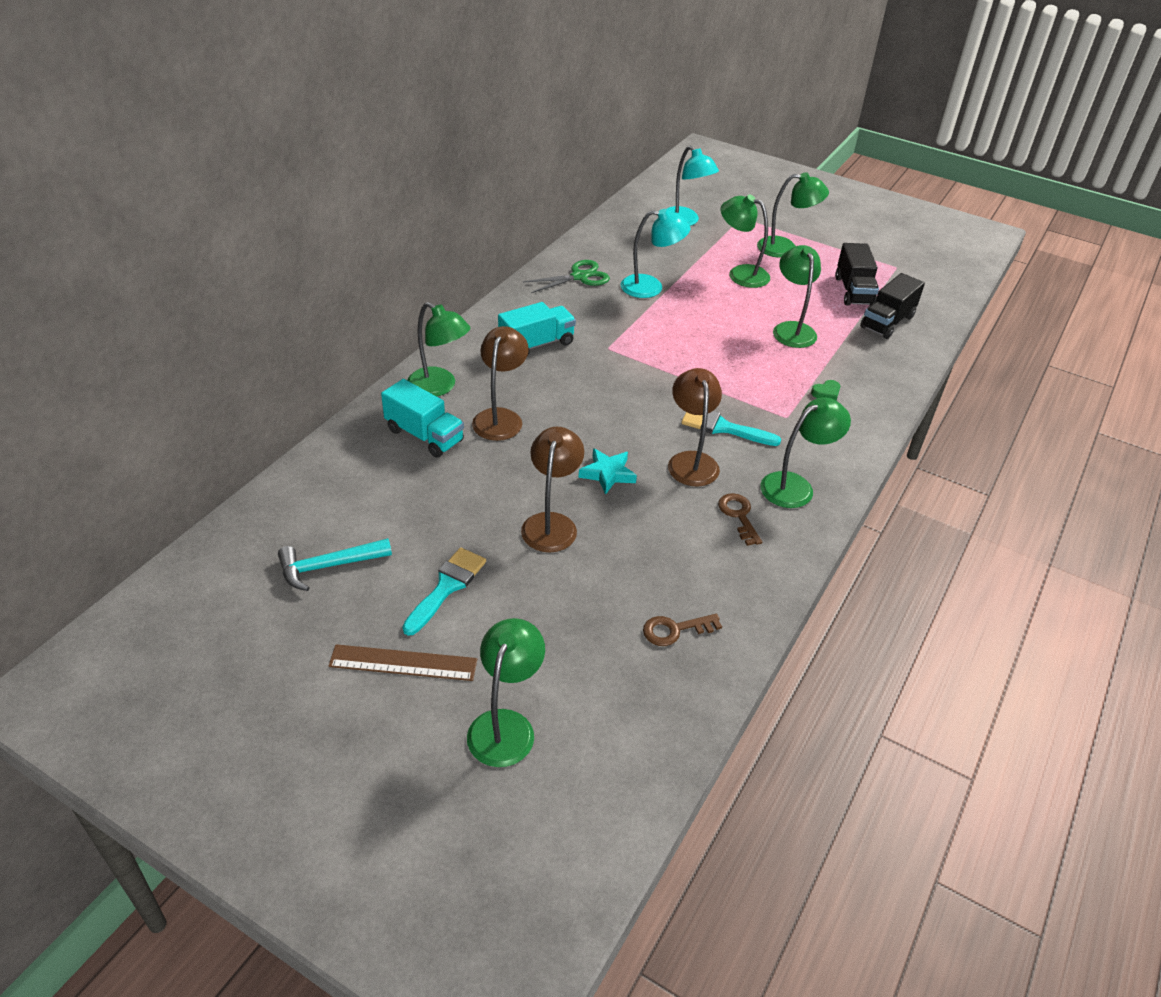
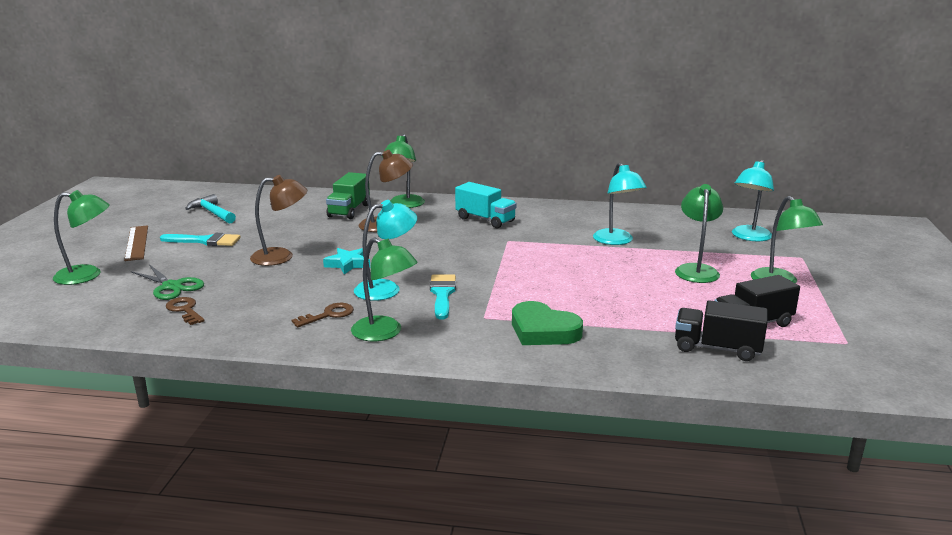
camera: 70 degrees right, 20 degrees down
turquoise truck [381,379,464,458] -> green truck [326,172,370,219]
green scissors [523,260,610,293] -> green scissors moved to [131,264,204,300]
brown lamp [668,368,722,487] -> turquoise lamp [354,200,417,301]
green lamp [773,245,821,348] -> none
green heart [811,380,840,401] -> green heart [512,301,583,345], size x2.32

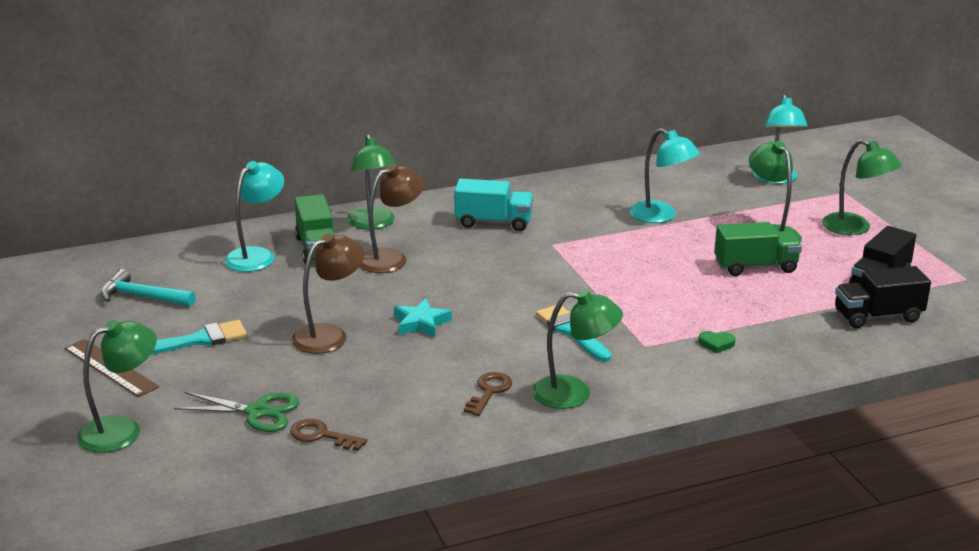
camera: 30 degrees left, 5 degrees up
turquoise lamp [354,200,417,301] -> turquoise lamp moved to [224,161,284,272]
green heart [512,301,583,345] -> green heart [698,331,736,353], size x0.43
none -> green truck [714,222,802,276]

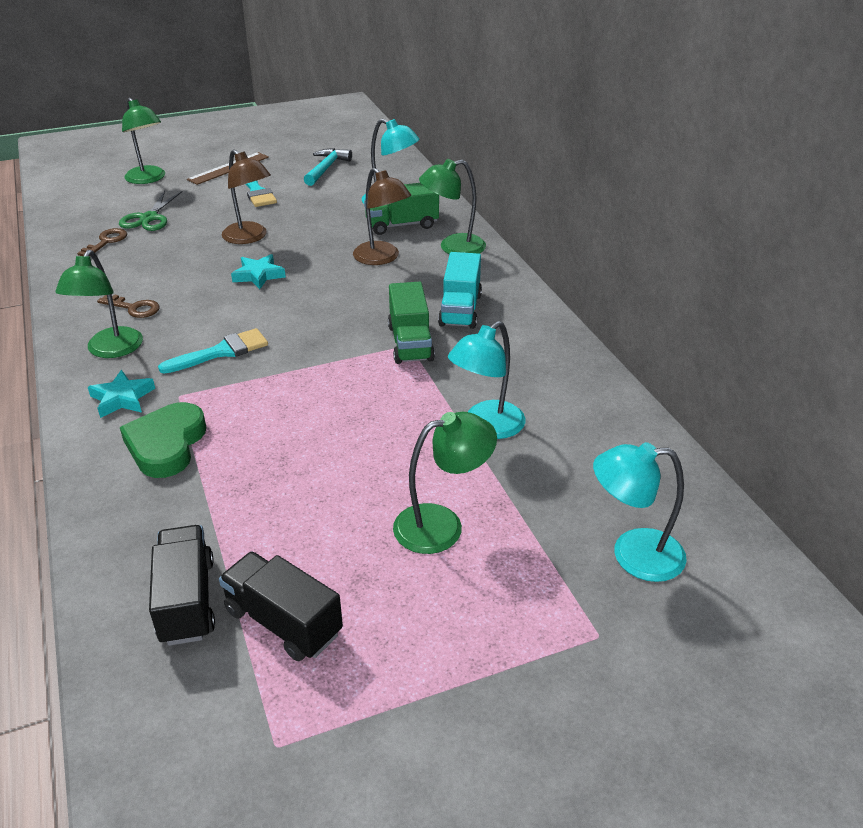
camera: 90 degrees right, 10 degrees up
green heart [698,331,736,353] -> green heart [120,402,206,478], size x2.32
green truck [714,222,802,276] -> green truck moved to [388,282,435,364]
green lamp [822,139,902,235] -> none
none -> turquoise star [88,370,155,418]

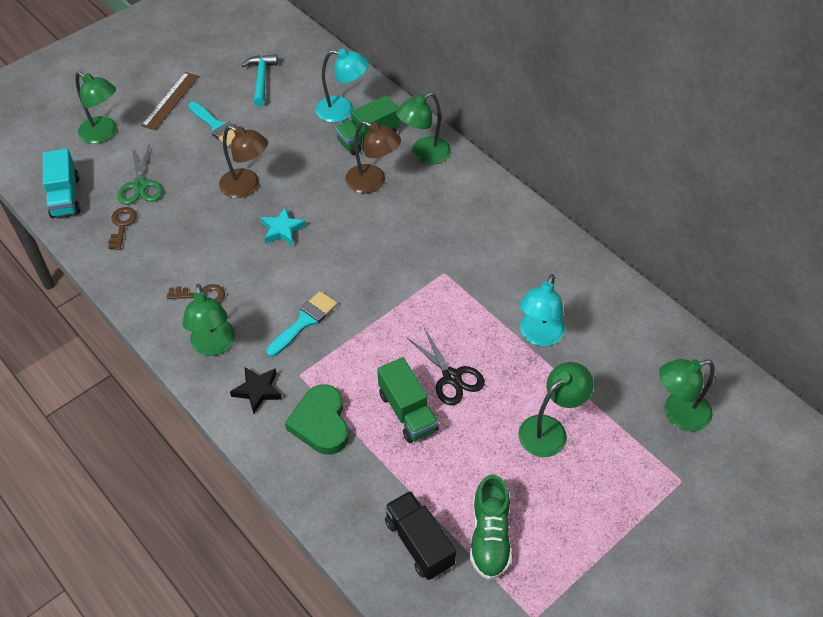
camera: 20 degrees left, 15 degrees up
turquoise star [88,370,155,418] -> black star [230,367,282,414]
black truck [219,551,343,661] -> green shoe [470,475,512,580]
green truck [388,282,435,364] -> green truck moved to [377,357,439,443]
turquoise truck [438,252,482,329] -> turquoise truck moved to [43,149,81,218]
turquoise lamp [593,442,687,582] -> green lamp [659,359,715,432]
none -> black scissors [407,328,485,405]

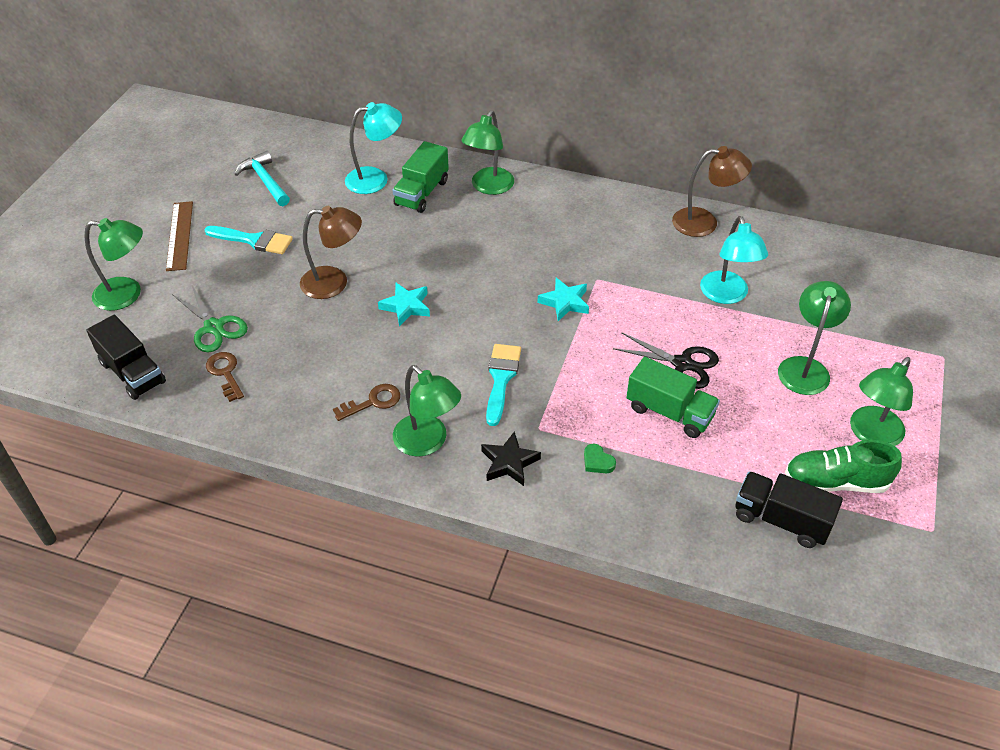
camera: 30 degrees left, 5 degrees down
turquoise truck [43,149,81,218] -> black truck [86,315,166,400]
green heart [285,384,349,455] -> green heart [584,443,616,473], size x0.43
brown lamp [345,121,401,193] -> brown lamp moved to [672,146,752,237]
green shoe [470,475,512,580] -> green shoe turned 120 degrees clockwise [785,440,902,493]
green lamp [659,359,715,432] -> green lamp moved to [850,357,913,446]
none -> turquoise star [538,278,589,321]

